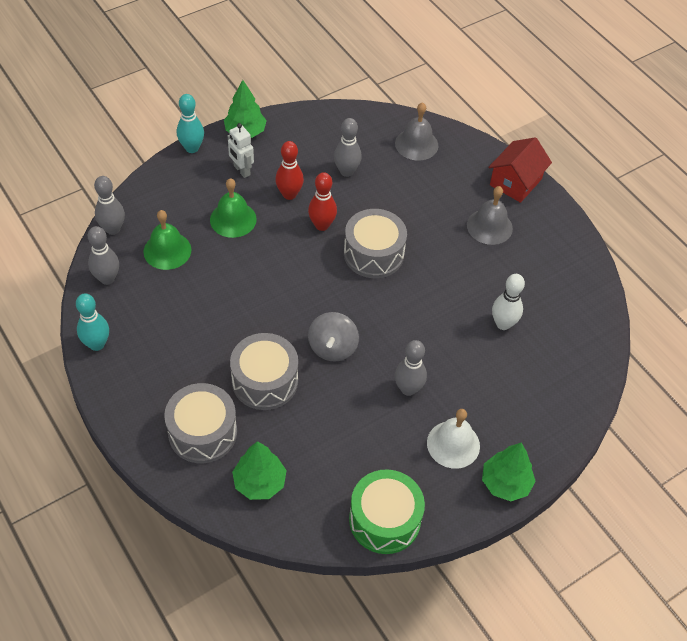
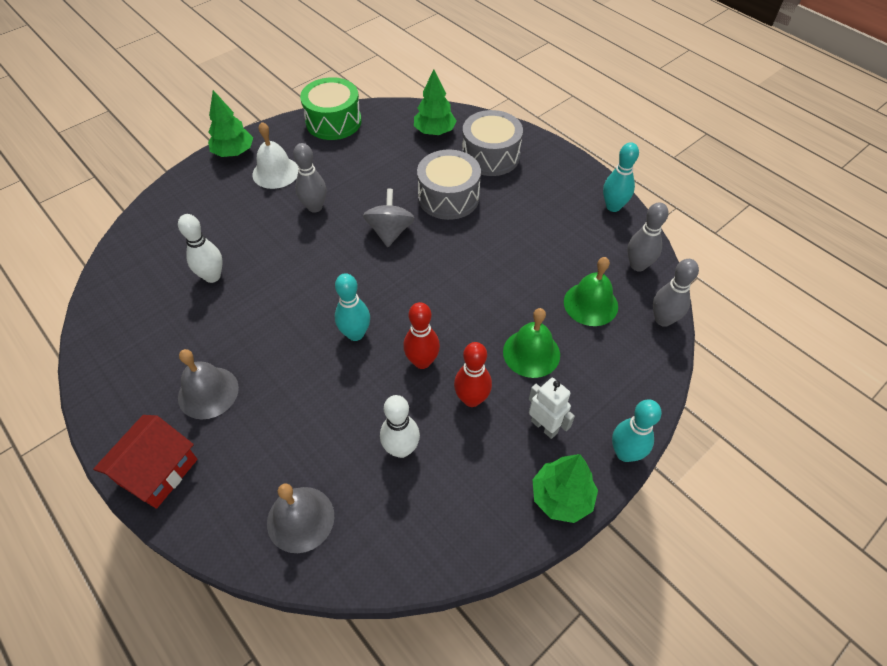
camera: 175 degrees right, 0 degrees up
grey bowling pin [334,118,362,177] -> white bowling pin [380,395,420,458]
grey drum [344,209,407,278] -> turquoise bowling pin [335,273,370,341]

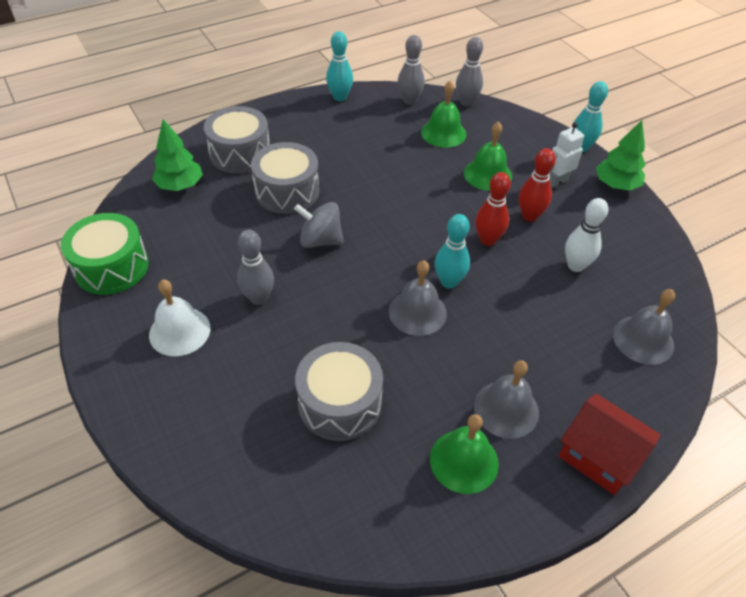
camera: 80 degrees left, 5 degrees down
white bowling pin [178,214,223,283] -> grey drum [295,342,383,441]
green tree [208,90,253,157] -> none
none -> grey bell [389,260,447,336]
none -> green bell [430,414,499,494]

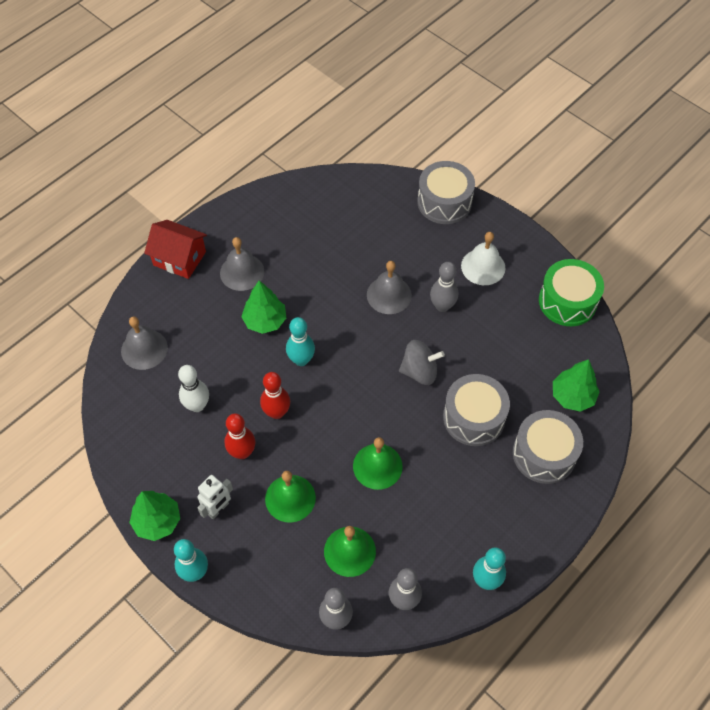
camera: 165 degrees right, 10 degrees up
grey drum [295,342,383,441] -> grey drum moved to [417,161,475,224]
grey bell [389,260,447,336] -> grey bell moved to [367,261,412,314]
green bell [430,414,499,494] -> green bell moved to [353,437,403,490]
none -> green tree [241,281,286,334]

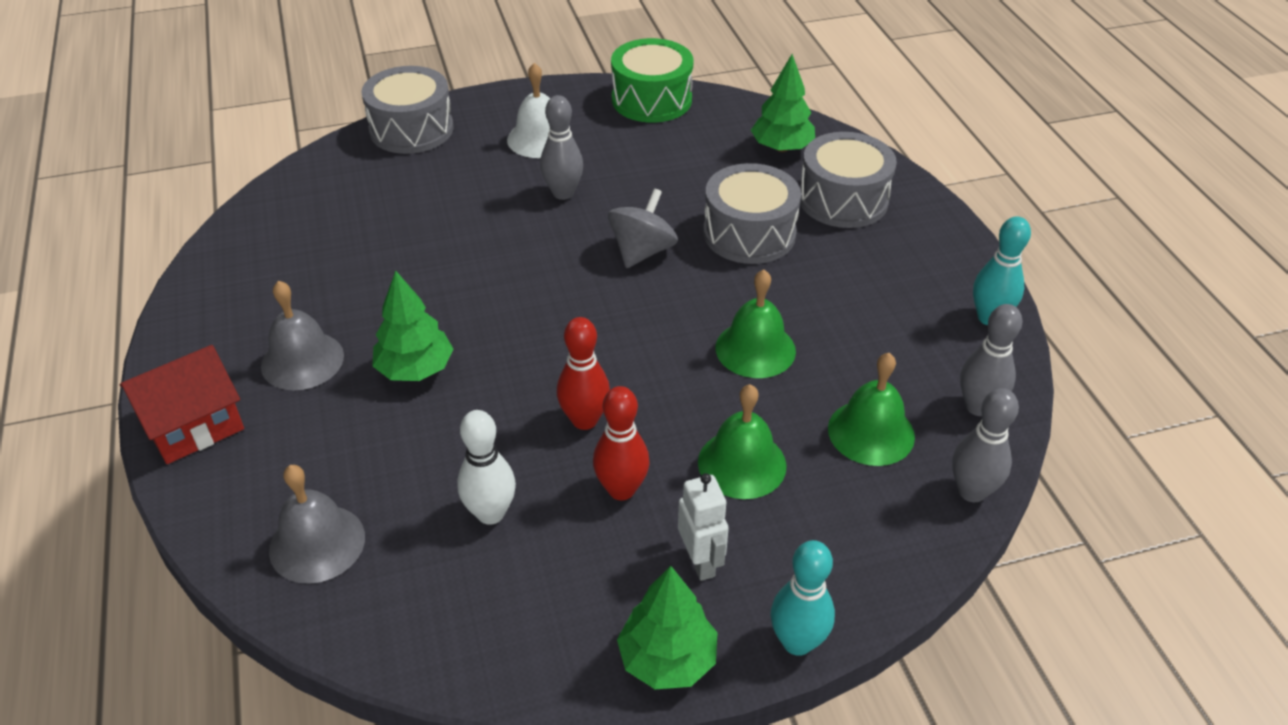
camera: 60 degrees left, 15 degrees down
turquoise bowling pin [286,317,315,366] -> none
grey bell [367,261,412,314] -> none

